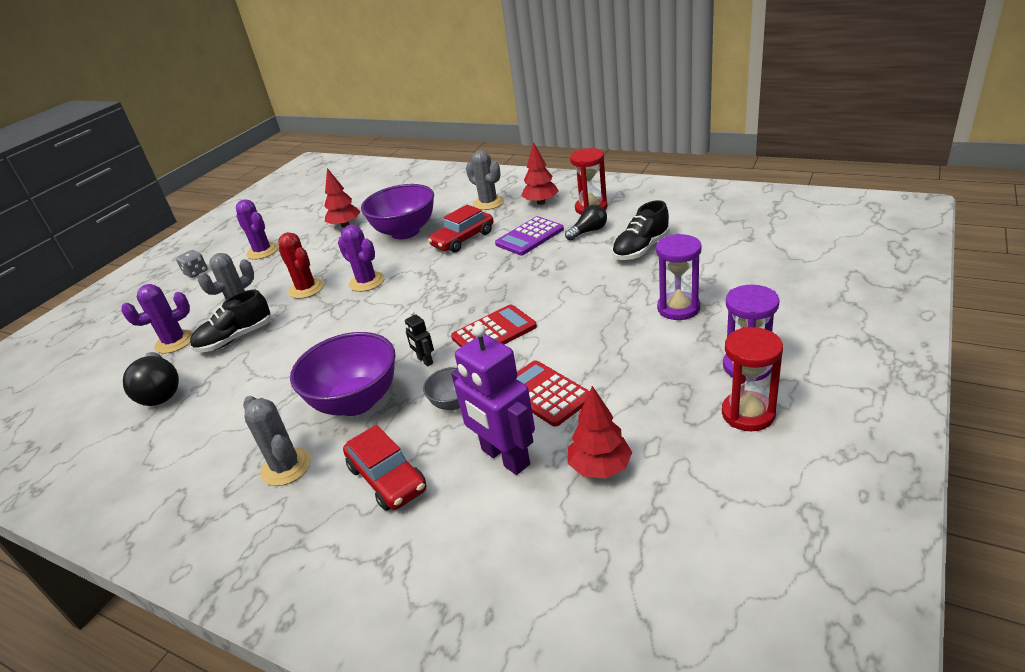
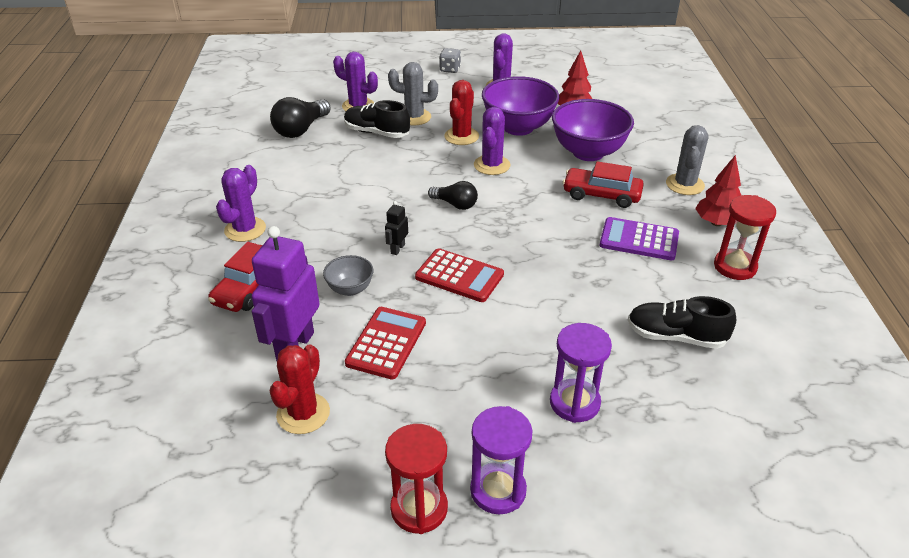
camera: 55 degrees right, 5 degrees up
grey cactus [243,396,311,486] -> purple cactus [216,165,266,242]
purple bowl [290,332,395,416] -> purple bowl moved to [482,76,560,136]
black light bulb [565,205,607,241] -> black light bulb moved to [428,181,478,210]
red tree [568,386,632,478] -> red cactus [270,344,330,434]

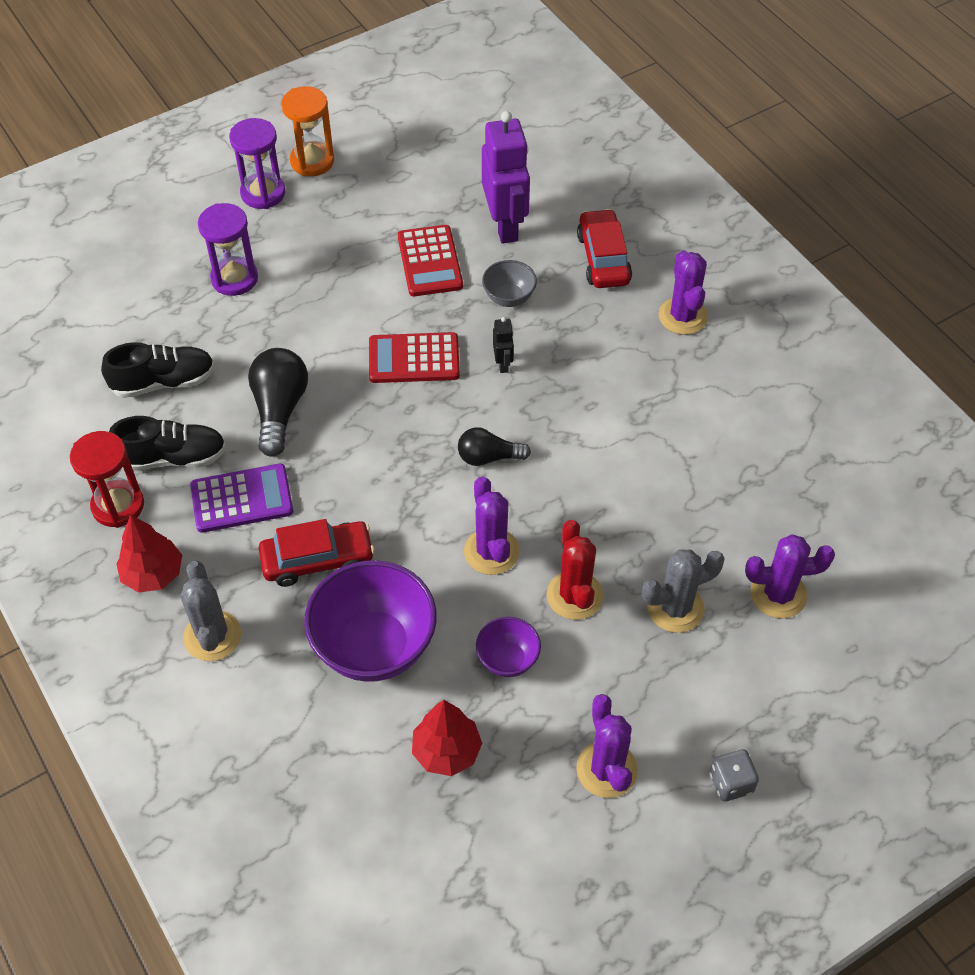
camera: 150 degrees right, 15 degrees up
black light bulb [270,97,331,138] -> black light bulb moved to [248,348,308,457]
red cactus [270,344,330,434] -> none
black shoe [344,100,410,138] -> black shoe moved to [109,416,226,471]
red hourglass [385,424,448,534] -> orange hourglass [281,86,334,176]
purple bowl [482,76,560,136] -> purple bowl [476,617,541,677], size x0.50

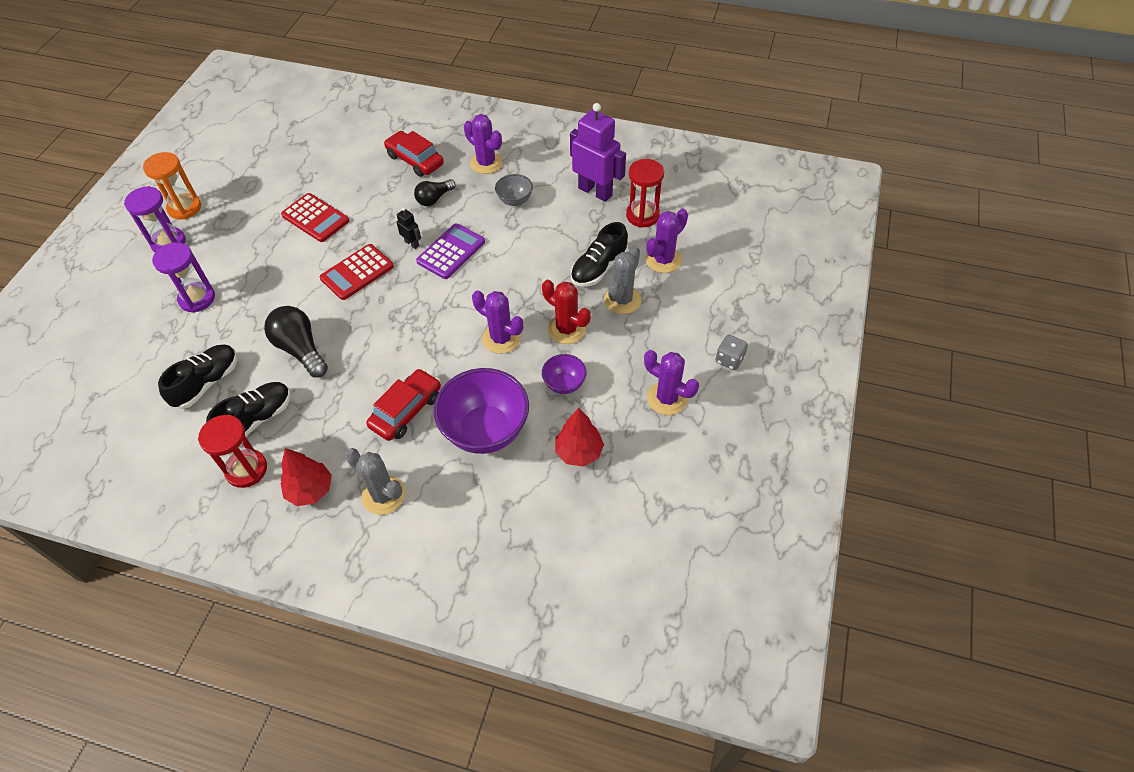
camera: 40 degrees left, 0 degrees up
purple calculator [190,464,293,533] -> purple calculator moved to [416,223,485,279]
black light bulb [458,427,531,466] -> black light bulb moved to [414,179,456,206]
purple robot [482,111,530,244] -> purple robot moved to [570,103,626,202]
grey bowl [482,260,537,307] -> grey bowl moved to [495,174,533,206]
none -> black shoe [571,222,628,286]
none -> red hourglass [626,159,664,228]

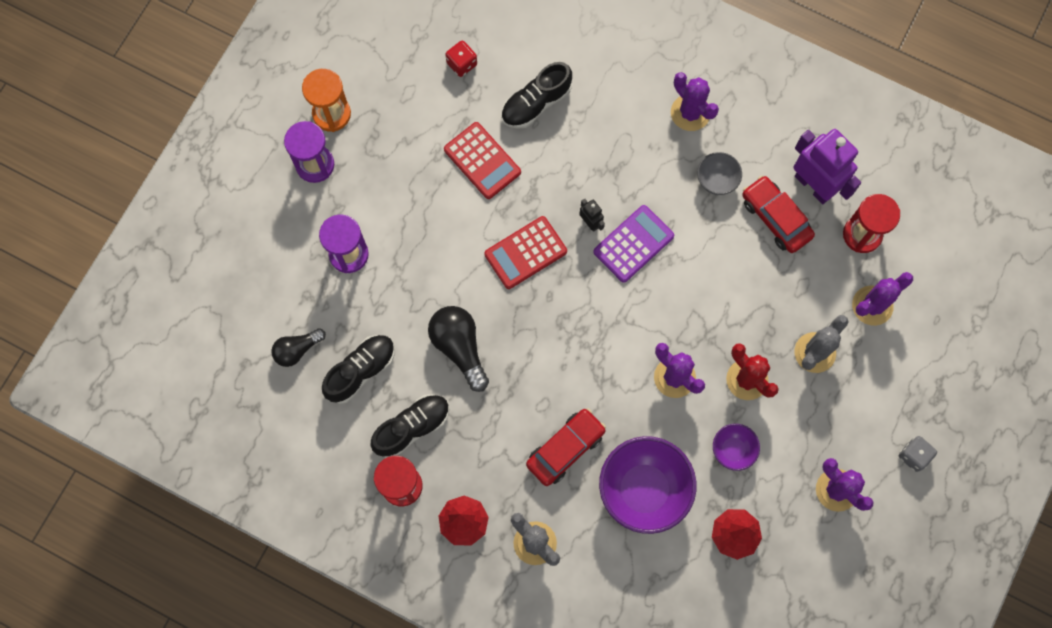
camera: 10 degrees right, 20 degrees up
red car [384,131,444,177] -> red car moved to [742,175,815,253]
black light bulb [414,179,456,206] -> black light bulb moved to [271,328,326,367]
black shoe [571,222,628,286] -> black shoe moved to [501,62,572,129]
none -> red dice [445,41,477,77]

